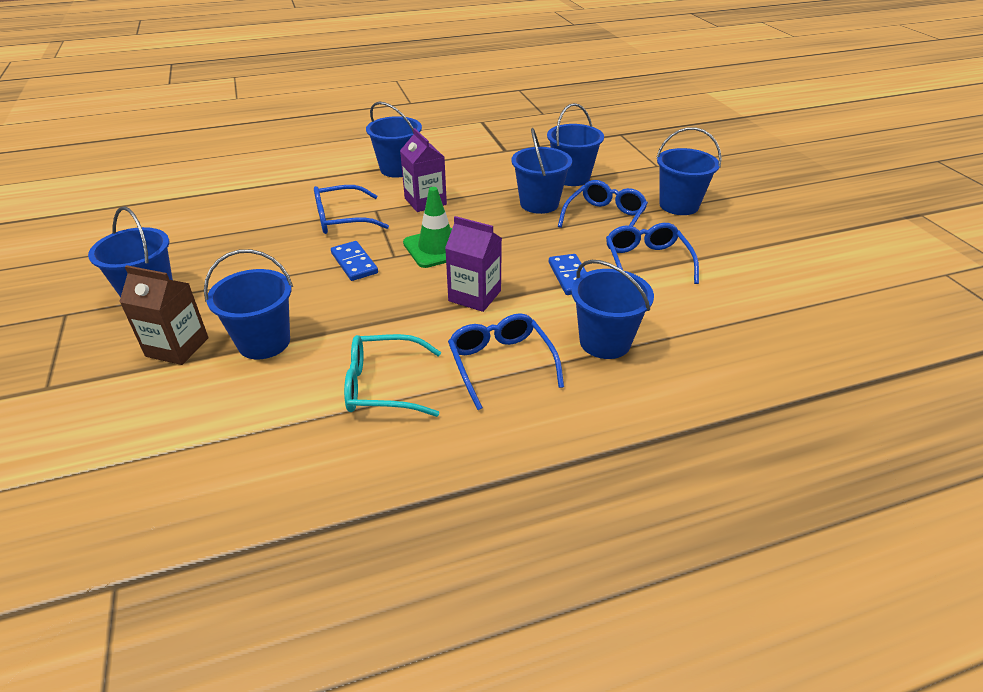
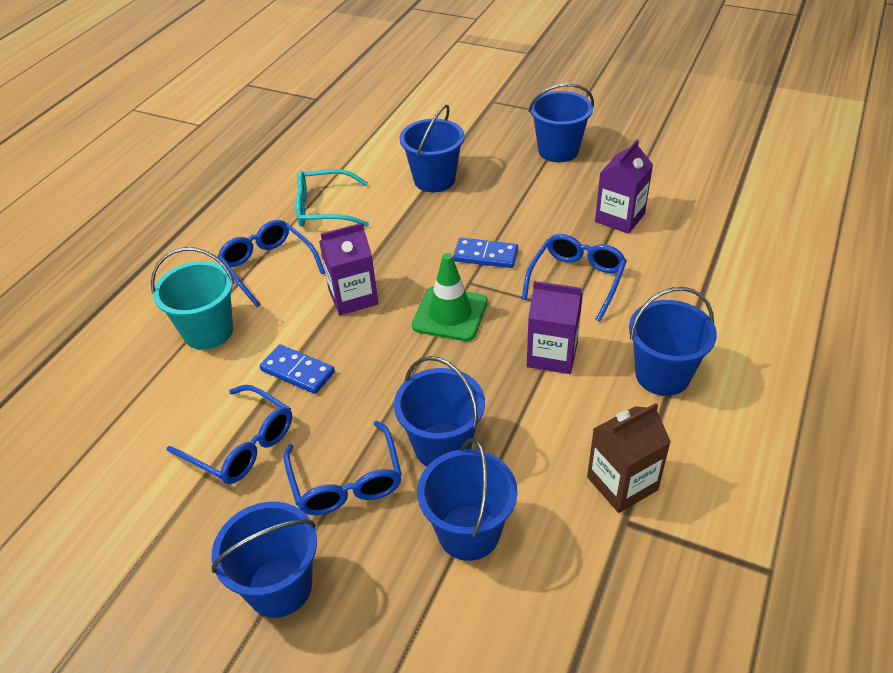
camera: 135 degrees right, 5 degrees up
brown carton [119,265,209,365] -> brown carton moved to [587,403,671,513]
turquoise glasses [344,334,441,417] -> turquoise glasses turned 135 degrees counterclockwise [296,169,369,227]
blue glasses [448,313,564,410] -> blue glasses turned 150 degrees counterclockwise [217,220,325,307]
blue bucket [571,260,654,359] -> turquoise bucket [151,247,235,350]
none -> purple carton [595,139,653,234]

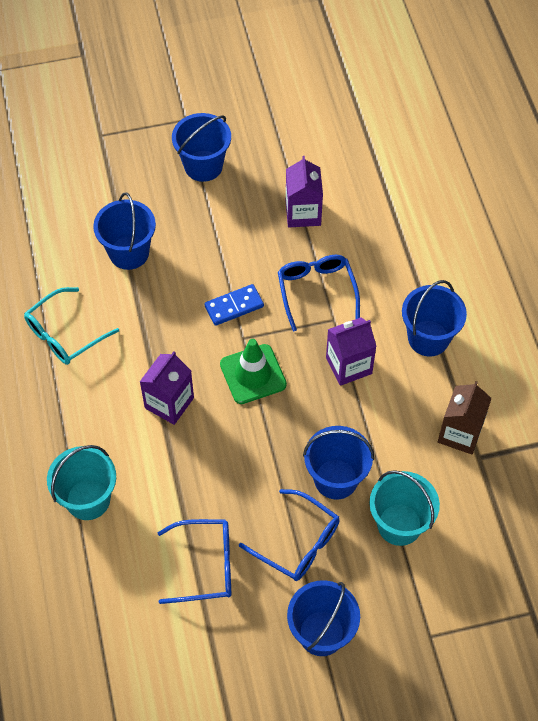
camera: 40 degrees left, 15 degrees up
blue glasses [217,220,325,307] -> none
blue domino [260,344,335,394] -> none
blue bucket [417,438,517,561] -> turquoise bucket [369,470,440,546]

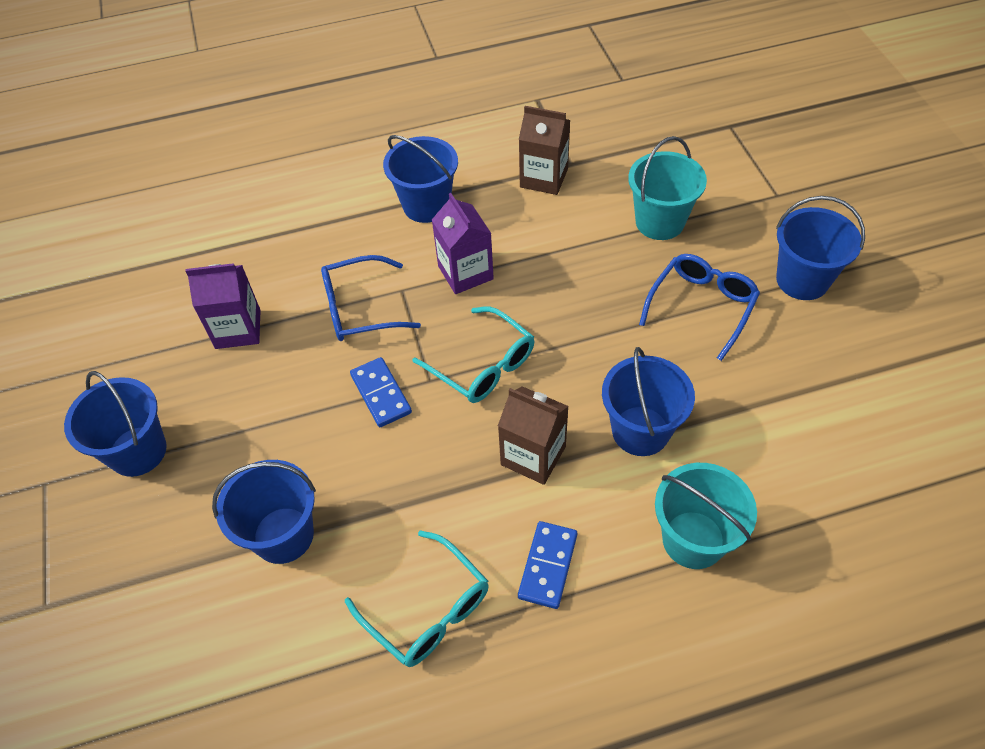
camera: 90 degrees left, 5 degrees down
purple carton [140,351,194,425] -> brown carton [498,386,569,485]
blue glasses [158,519,231,604] -> none
green traffic cone [220,339,287,404] -> turquoise glasses [412,306,534,403]
blue bucket [303,426,374,500] -> blue bucket moved to [602,347,695,456]
none -> blue domino [518,521,577,609]

